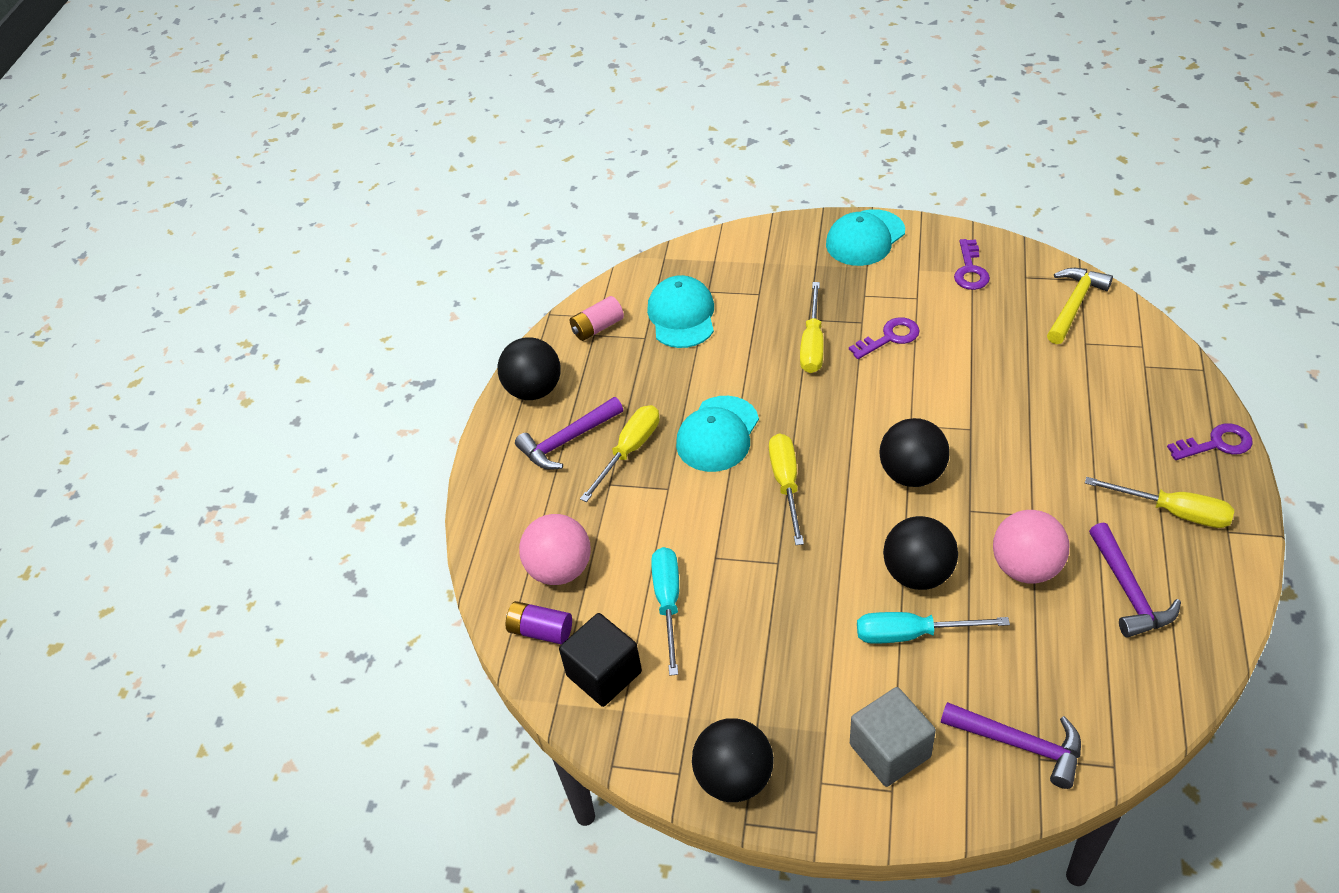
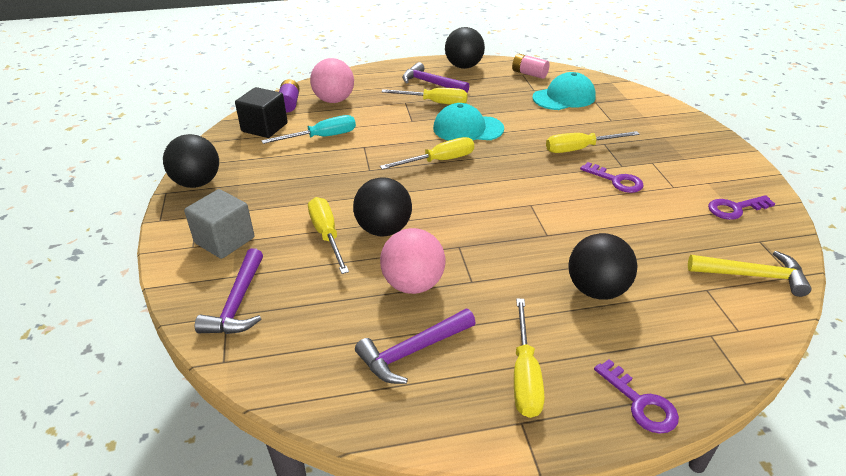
camera: 65 degrees right, 10 degrees down
turquoise cap [826,209,905,266] -> none
turquoise screwdriver [857,612,1010,644] -> yellow screwdriver [308,197,349,274]
black ball [879,418,950,487] -> black ball moved to [569,233,638,300]

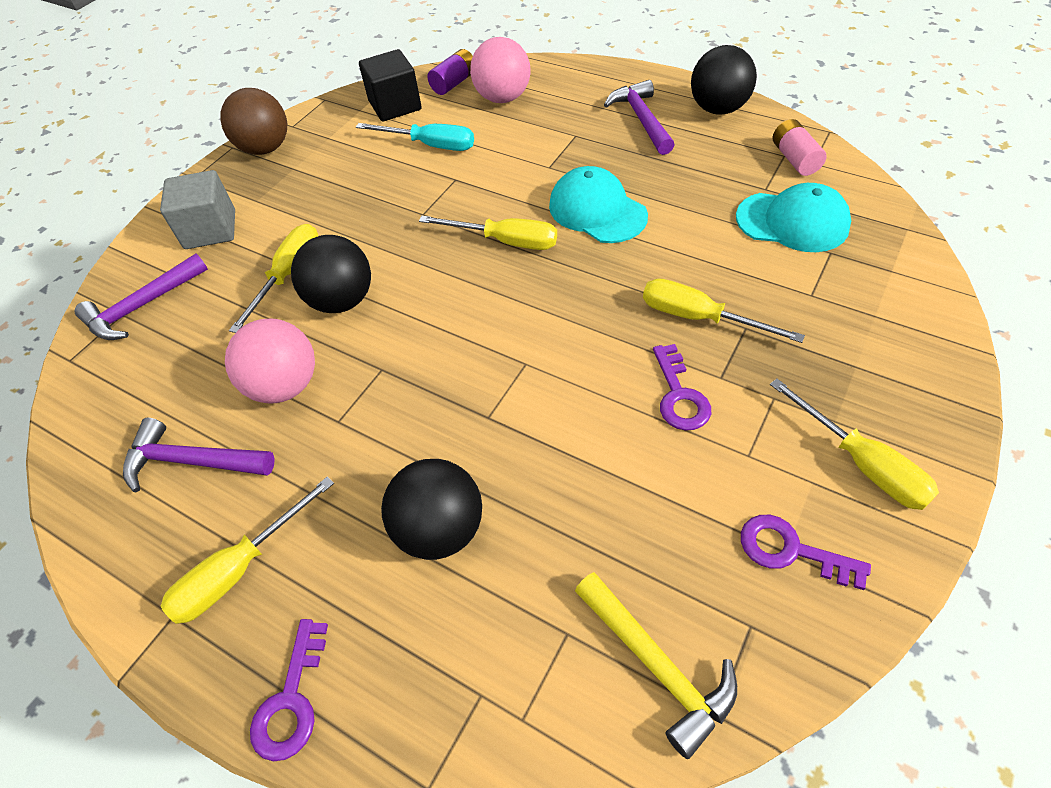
camera: 45 degrees right, 15 degrees up
black ball [163,134,219,188] -> brown ball [220,88,287,155]
yellow screwdriver [381,88,468,105] -> yellow screwdriver moved to [770,379,939,510]

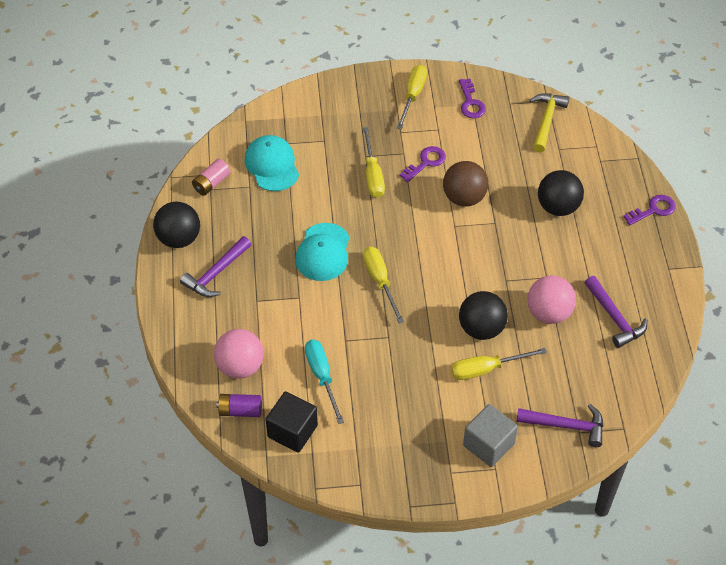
camera: 130 degrees left, 0 degrees up
yellow screwdriver [161,477,334,624] -> none
brown ball [220,88,287,155] -> brown ball moved to [443,161,488,207]

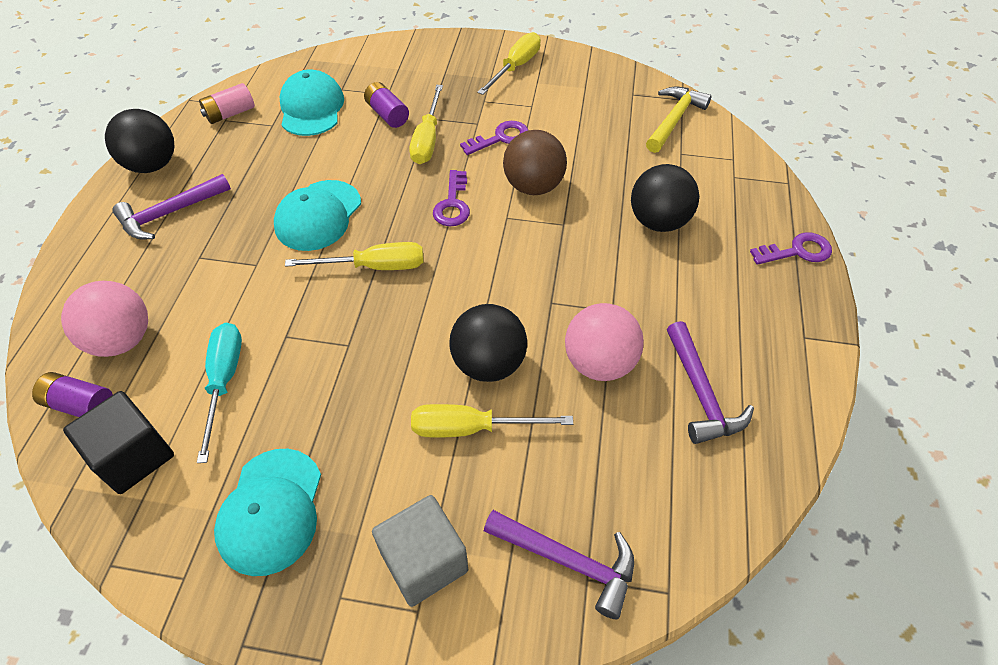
camera: 15 degrees right, 0 degrees up
yellow screwdriver [363,247,404,323] -> yellow screwdriver turned 90 degrees clockwise [285,242,424,270]
purple key [459,79,486,118] -> purple key moved to [433,170,470,226]
none -> turquoise cap [214,449,321,576]
none -> purple battery [364,82,409,128]

